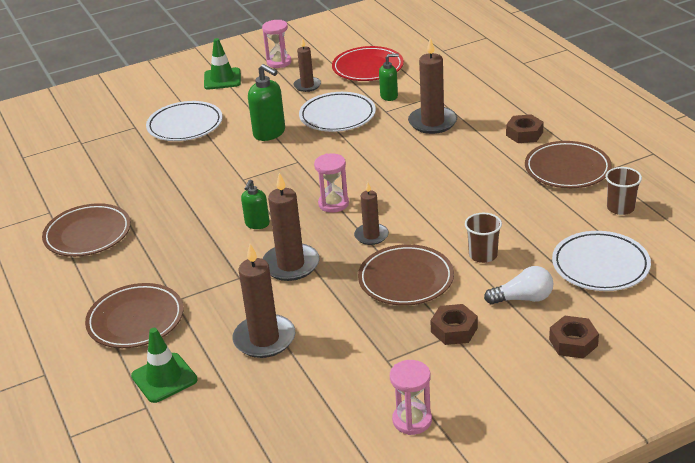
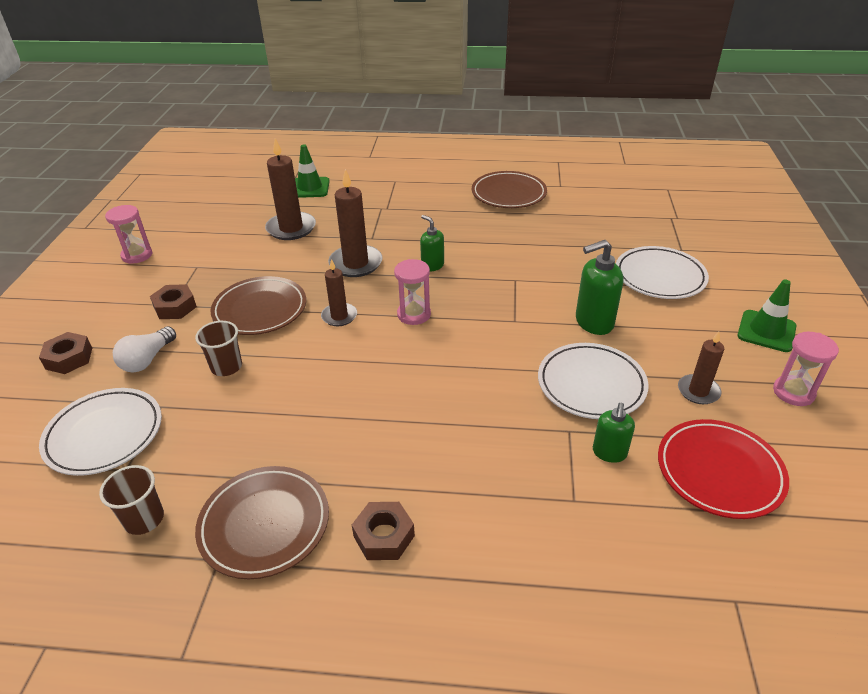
camera: 120 degrees right, 5 degrees up
brown plate [85,283,183,348] -> none
brown candle [408,38,457,134] -> none

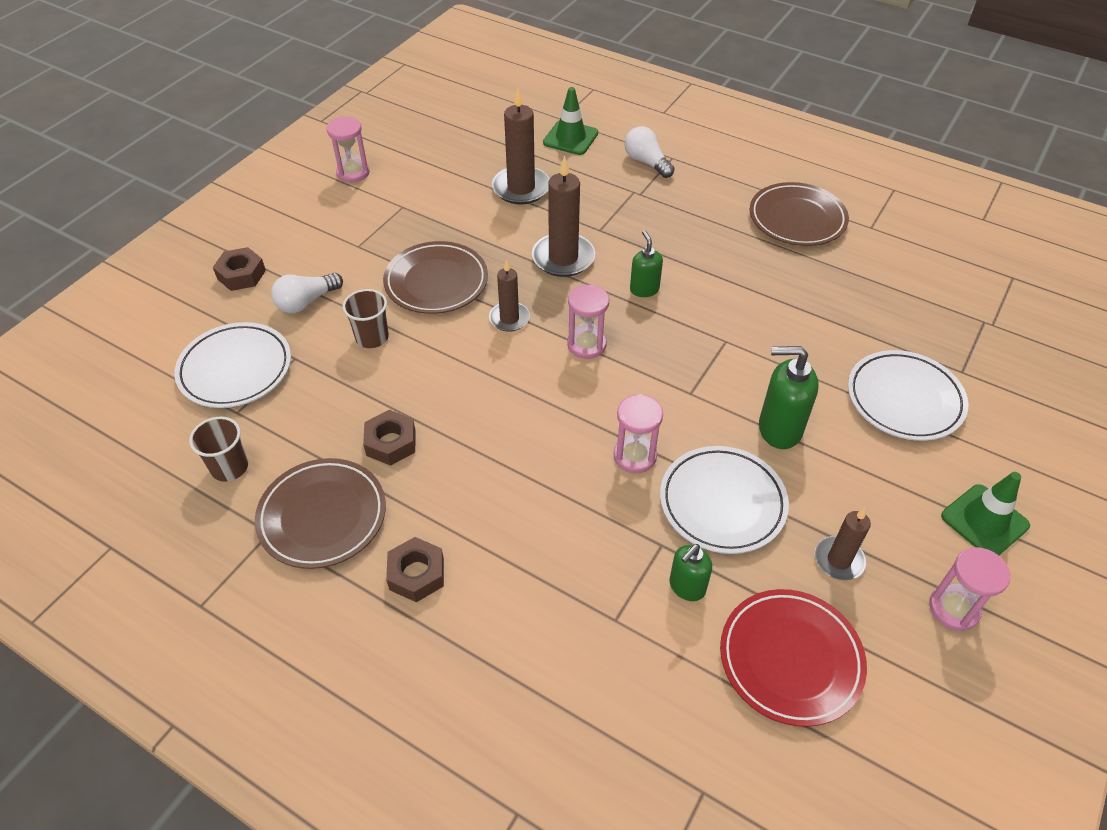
camera: 25 degrees right, 10 degrees up
brown nut [150,284,197,319] -> brown nut moved to [363,410,415,466]
none -> pink hourglass [614,394,663,473]
none -> white light bulb [624,126,675,178]

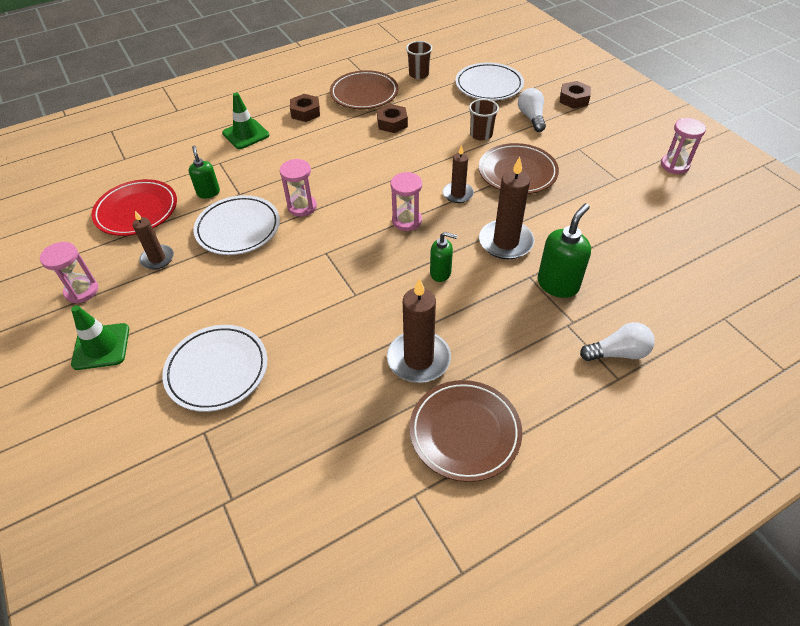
camera: 120 degrees right, 0 degrees up
brown candle [492,88,550,204] -> brown candle moved to [387,278,451,383]
green traffic cone [543,87,598,155] -> green traffic cone moved to [222,93,269,149]
green soap dispenser [759,346,819,449] -> green soap dispenser moved to [537,203,591,298]

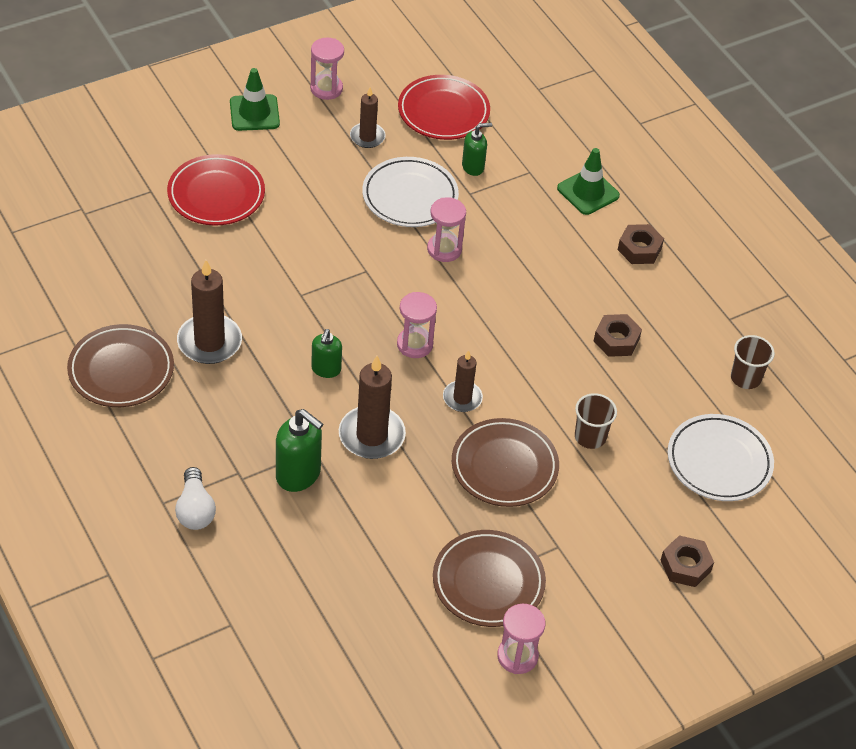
camera: 85 degrees right, 0 degrees up
white plate [162,325,267,412] -> red plate [167,154,265,225]
brown plate [330,70,398,109] -> brown plate moved to [433,530,546,627]
white light bulb [518,88,546,132] -> none

